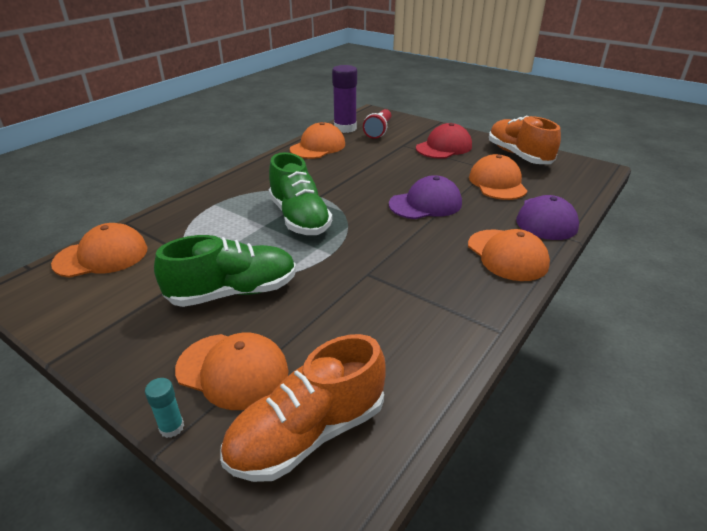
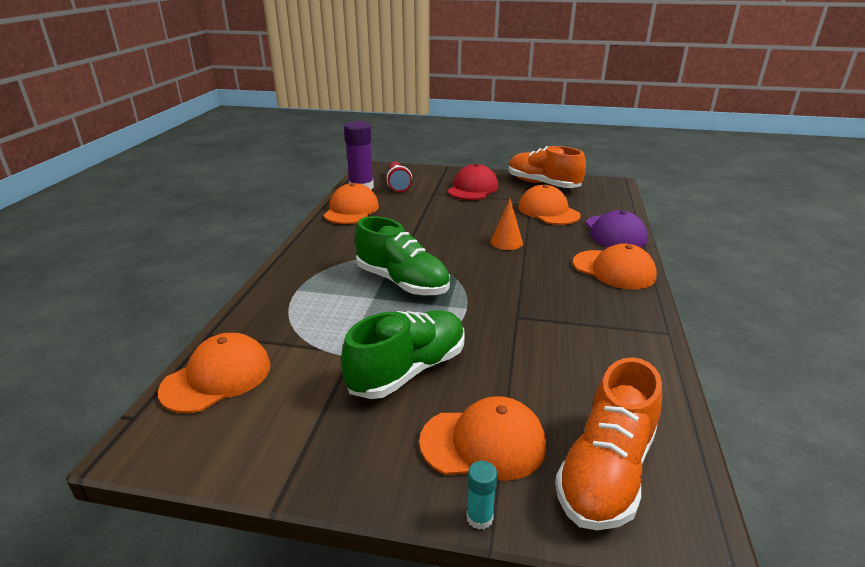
camera: 25 degrees left, 5 degrees down
purple cap [389,175,462,219] -> orange cone [490,199,523,250]

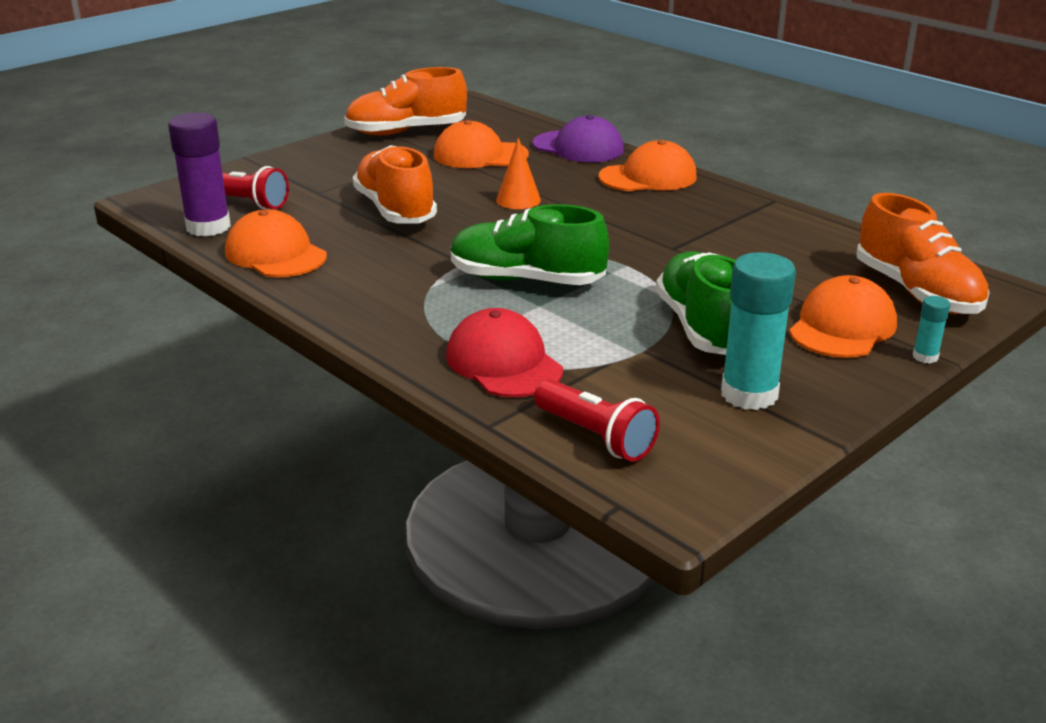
camera: 55 degrees left, 0 degrees up
orange cap [158,333,271,413] -> red flashlight [534,379,660,462]
green shoe [355,216,450,295] -> green shoe turned 150 degrees counterclockwise [451,204,609,285]
red cap [448,164,499,200] -> red cap moved to [446,308,563,398]
none -> orange shoe [353,145,437,224]
none -> turquoise glue stick [721,252,796,410]

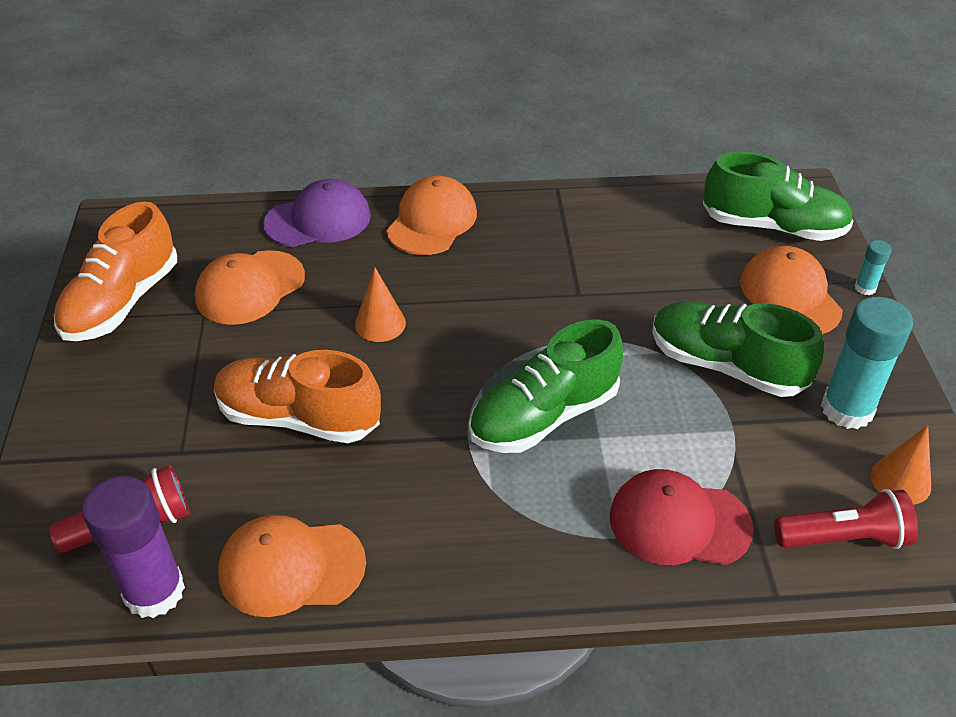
camera: 50 degrees left, 15 degrees up
orange shoe [856,193,990,314] -> green shoe [703,151,853,241]
none -> orange cone [871,425,931,505]

